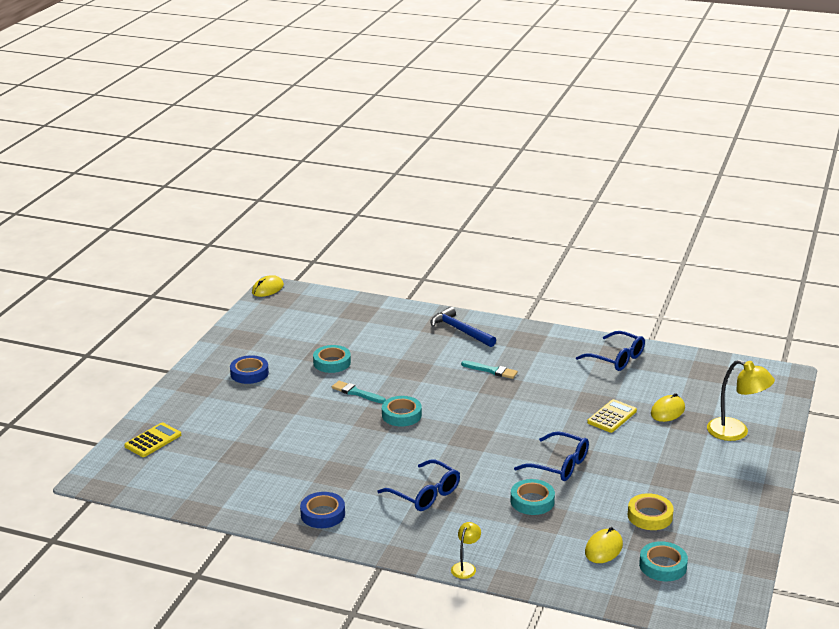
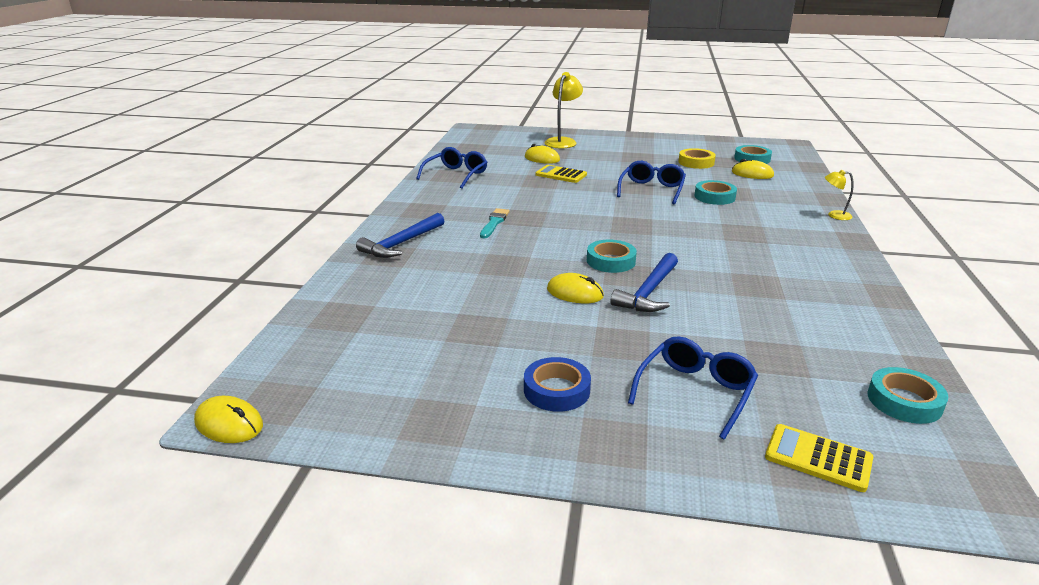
camera: 100 degrees left, 0 degrees up
blue tape [300,492,345,528] -> none
turquoise tape [313,345,351,373] -> turquoise tape moved to [867,367,948,424]
turquoise brush [332,381,386,403] -> yellow mouse [547,273,604,303]
blue glasses [377,460,460,511] -> blue glasses moved to [628,336,758,440]
none -> blue hammer [610,253,678,312]

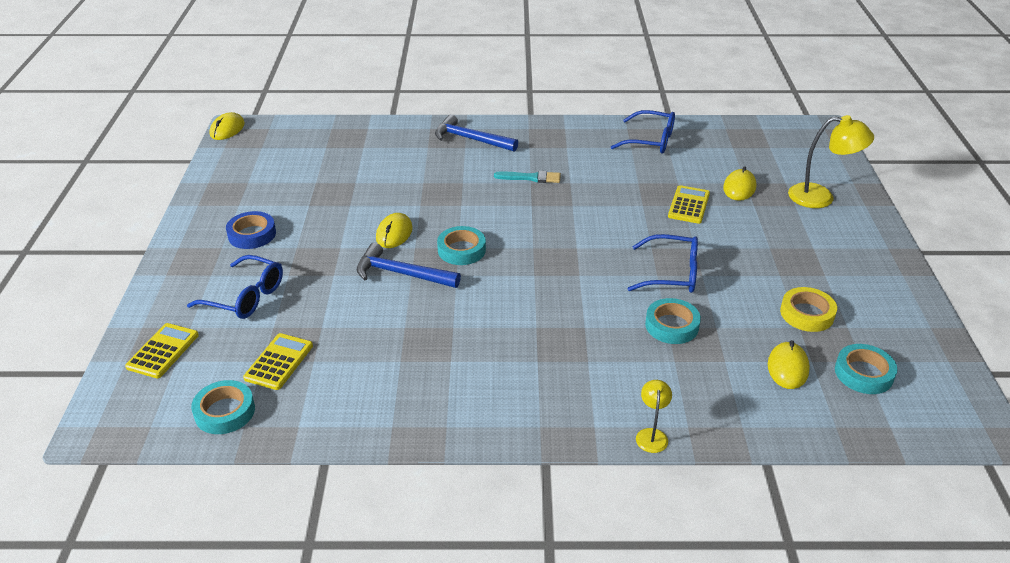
camera: 80 degrees right, 10 degrees up
none -> yellow calculator [243,333,313,390]

